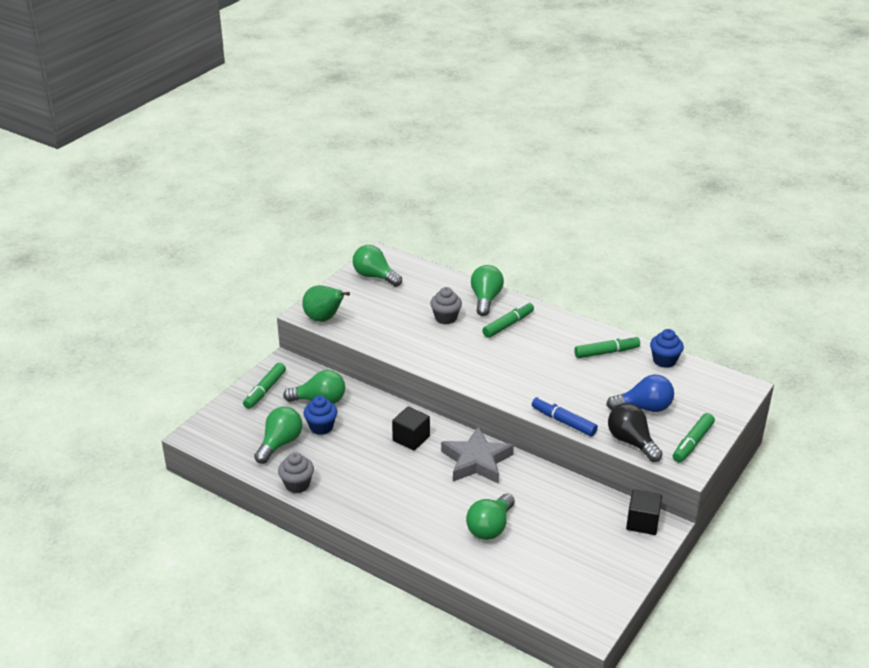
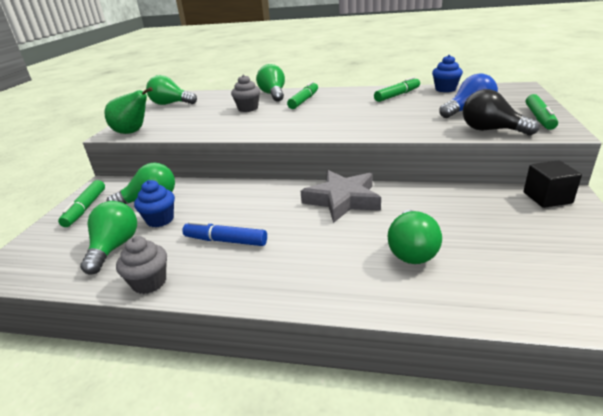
camera: 20 degrees left, 5 degrees down
black cube [392,406,430,451] -> none
blue marker [532,397,598,436] -> blue marker moved to [182,221,267,246]

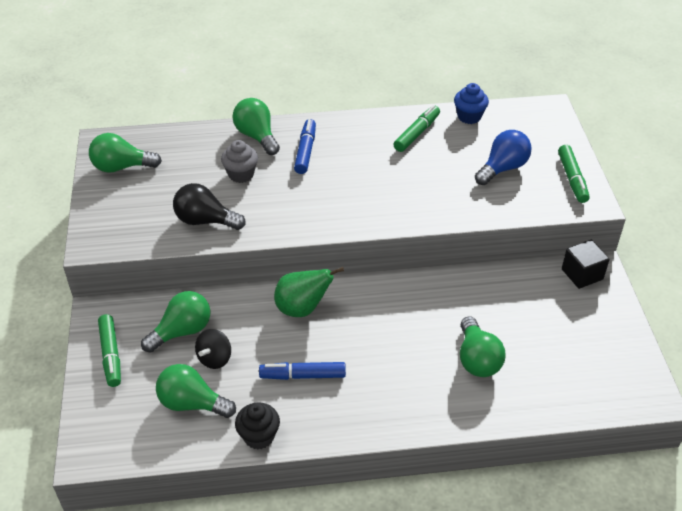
camera: 20 degrees left, 15 degrees up
green light bulb [80,201,137,275] -> green light bulb turned 60 degrees counterclockwise [156,364,236,418]
green pear [104,87,153,134] -> green pear moved to [274,267,344,317]
grey cupcake [116,236,167,294] -> black cupcake [235,402,280,449]
blue cupcake [134,180,175,227] -> black spinning top [195,329,231,369]
green marker [287,81,318,109] -> blue marker [294,119,316,174]
grey star [301,170,381,223] -> none
black light bulb [463,89,539,136] -> black light bulb moved to [173,183,246,230]

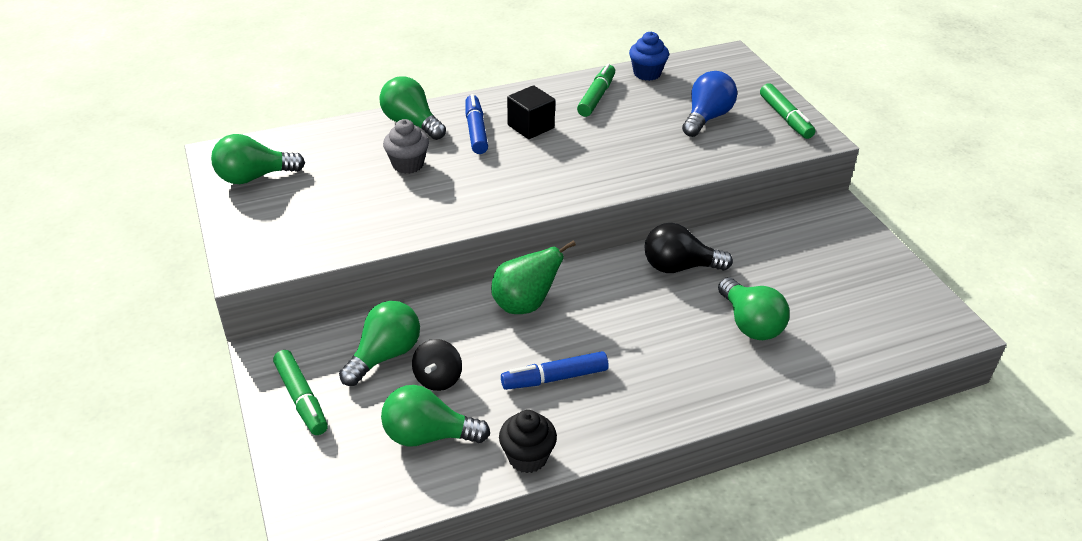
camera: 15 degrees left, 5 degrees down
black light bulb [173,183,246,230] -> black light bulb moved to [645,223,733,273]
black cube [562,240,610,289] -> black cube moved to [507,85,555,139]

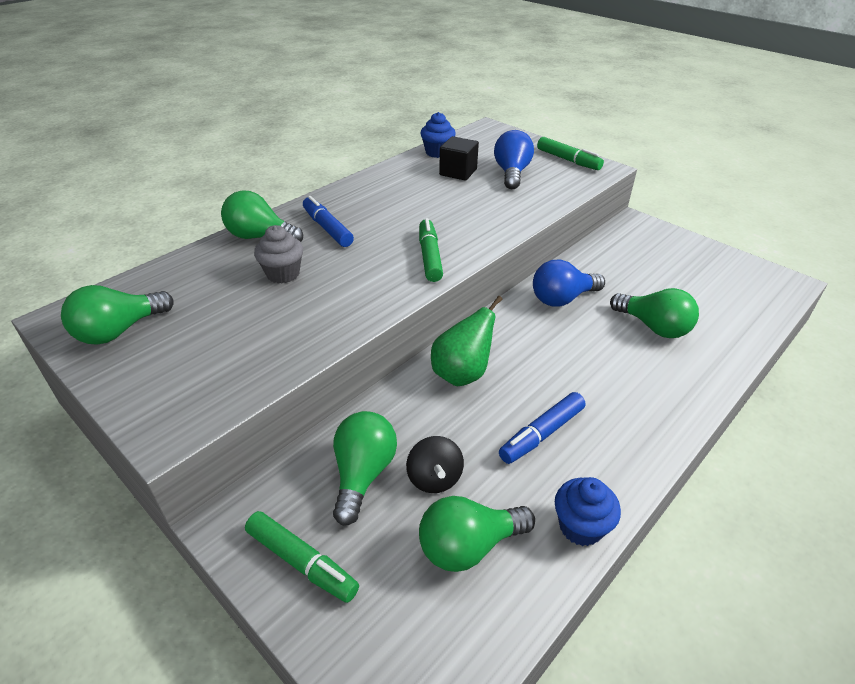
camera: 25 degrees left, 0 degrees up
black cupcake [499,410,557,473] -> blue cupcake [555,477,621,546]
black cube [507,85,555,139] -> black cube moved to [439,136,479,181]
green marker [577,63,615,117] -> green marker moved to [419,218,443,282]
black light bulb [645,223,733,273] -> blue light bulb [533,260,605,307]

